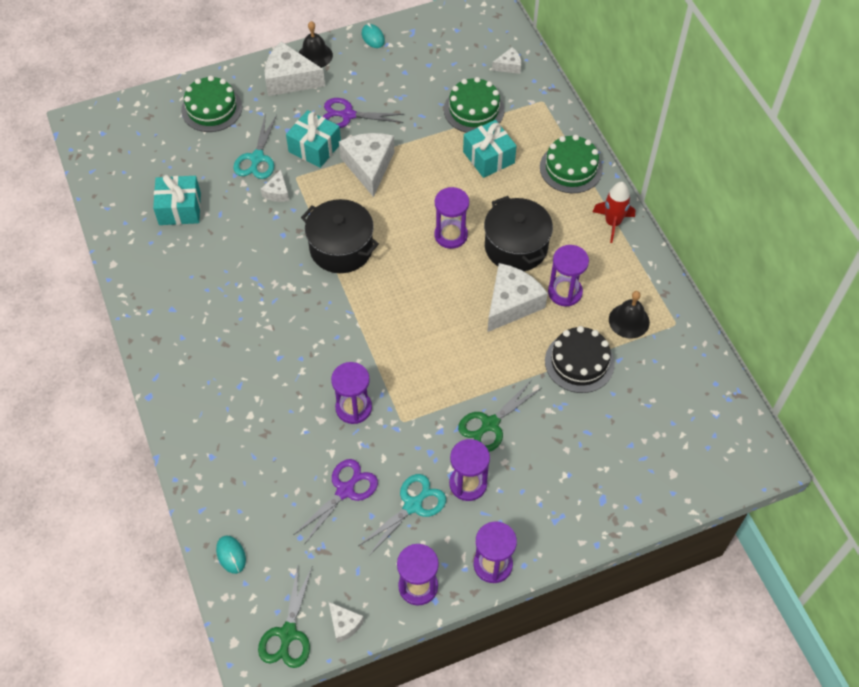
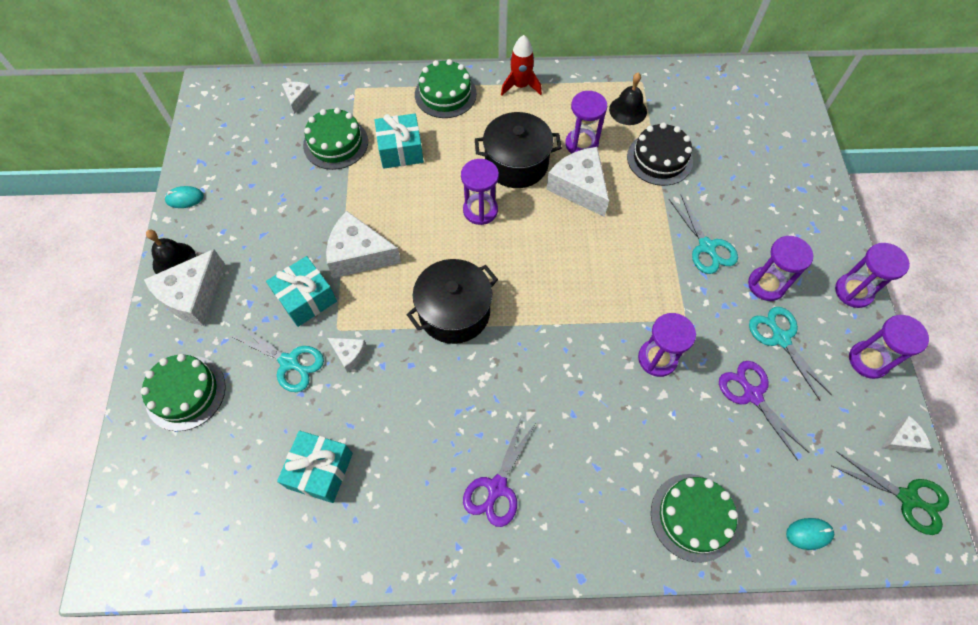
camera: 70 degrees left, 5 degrees up
purple scissors [323,98,404,128] -> purple scissors moved to [463,419,535,527]
green scissors [458,380,541,452] -> turquoise scissors [669,195,738,274]
none -> green cake [651,474,738,563]

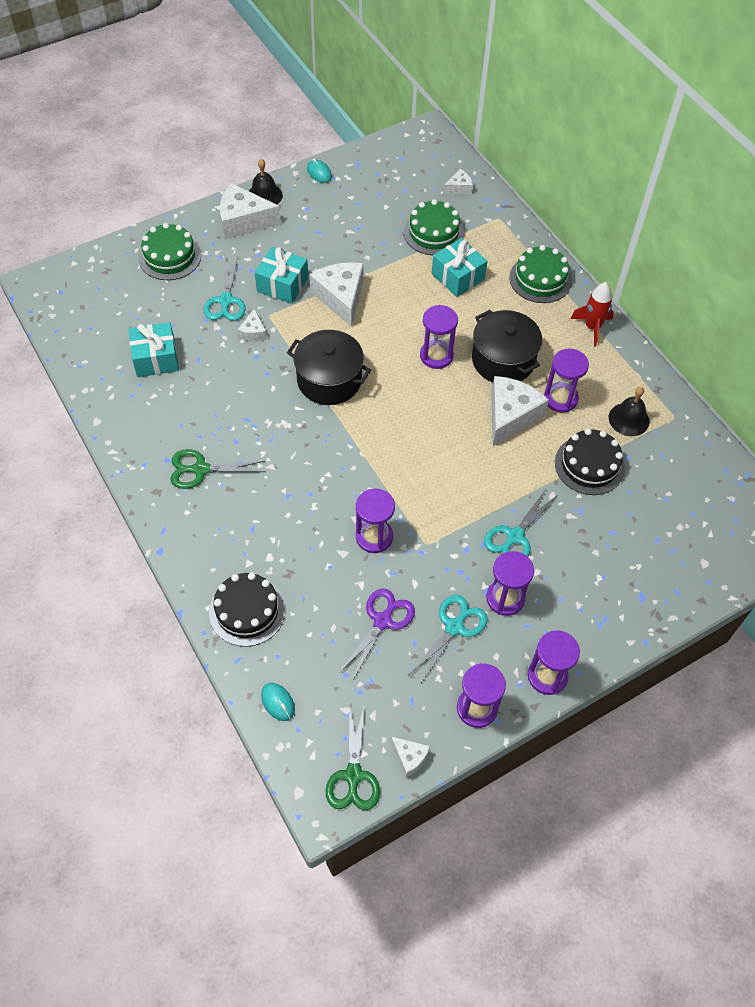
camera: 60 degrees right, 5 degrees down
purple scissors [463,419,535,527] -> green scissors [170,449,266,489]
green cake [651,474,738,563] -> black cake [209,572,286,647]

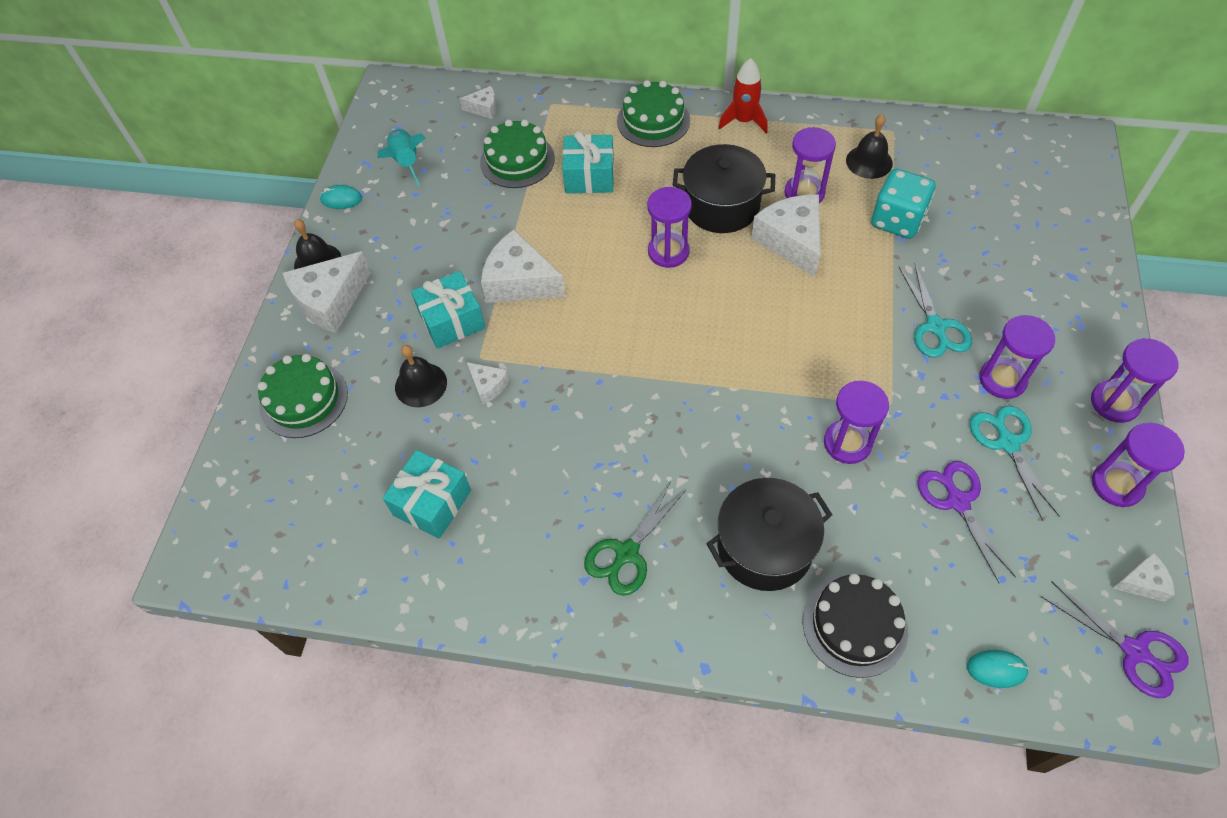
camera: 45 degrees left, 0 degrees up
turquoise scissors [204,256,246,321] -> black bell [395,345,447,407]
black pot [287,330,371,405] -> black pot moved to [706,478,833,591]
green scissors [326,702,380,810] -> purple scissors [1041,581,1189,698]
white cheese [443,169,473,194] -> white cheese turned 75 degrees clockwise [460,86,497,119]
black cake [555,428,625,495] -> turquoise dice [871,169,935,239]
none -> turquoise rocket [378,129,425,186]

